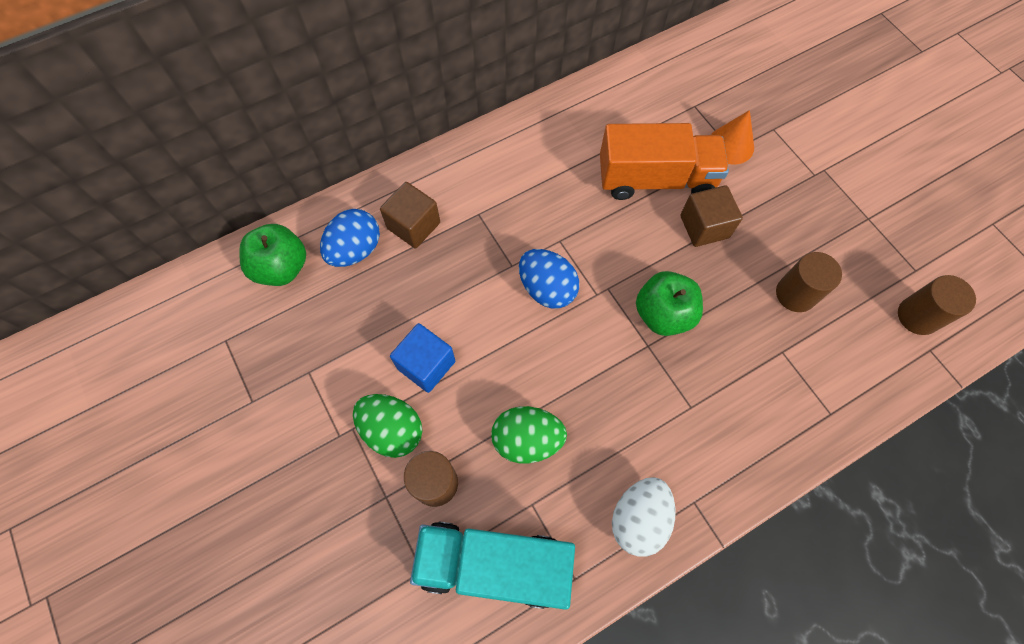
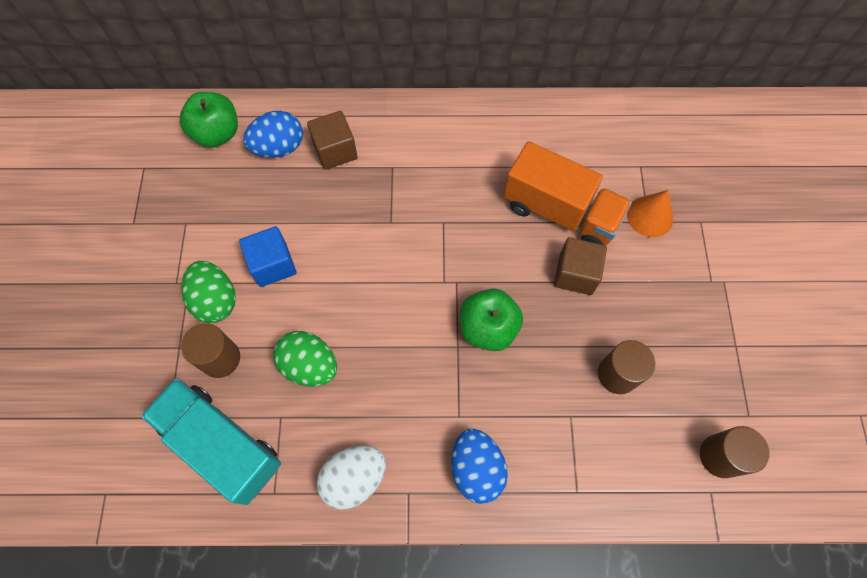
camera: 30 degrees right, 0 degrees up
blue egg [519,249,579,309] -> blue egg moved to [451,429,508,504]

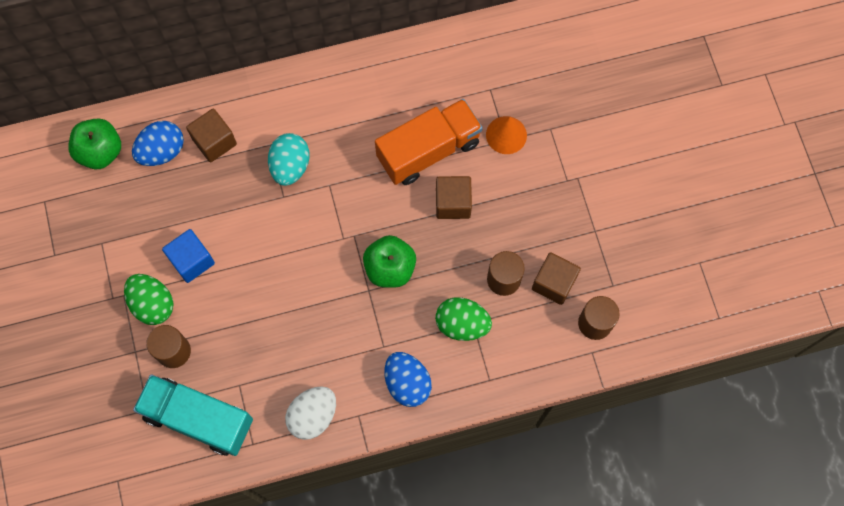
camera: 15 degrees left, 5 degrees up
green egg [273,331,337,387] -> green egg moved to [435,297,492,341]
orange truck [504,141,632,245] -> orange truck turned 45 degrees counterclockwise [375,99,483,185]
none -> turquoise egg [268,133,310,186]
none -> brown cube [532,252,581,305]

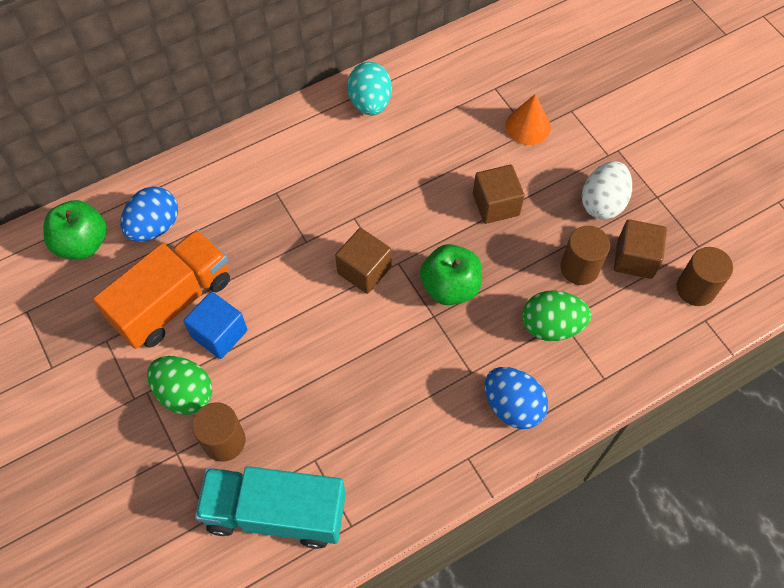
camera: 15 degrees left, 10 degrees down
brown cube [186,109,237,162] -> brown cube moved to [335,228,391,294]
turquoise egg [268,133,310,186] -> turquoise egg moved to [347,62,392,115]
white egg [285,386,336,440] -> white egg moved to [582,161,632,220]
orange truck [375,99,483,185] -> orange truck moved to [93,230,230,349]

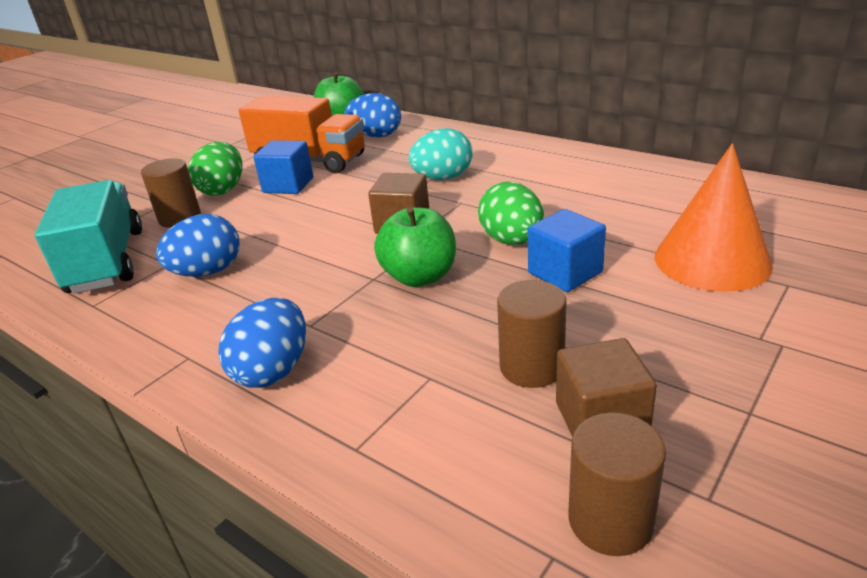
camera: 70 degrees right, 30 degrees down
turquoise egg [347,62,392,115] -> turquoise egg moved to [409,128,473,180]
brown cube [473,165,525,224] -> blue cube [528,209,606,292]
orange cone [505,94,551,145] -> orange cone [655,143,773,292], size x1.65
green egg [522,290,591,341] -> green egg moved to [478,182,544,245]
white egg [582,161,632,220] -> none
none -> blue egg [156,214,239,277]

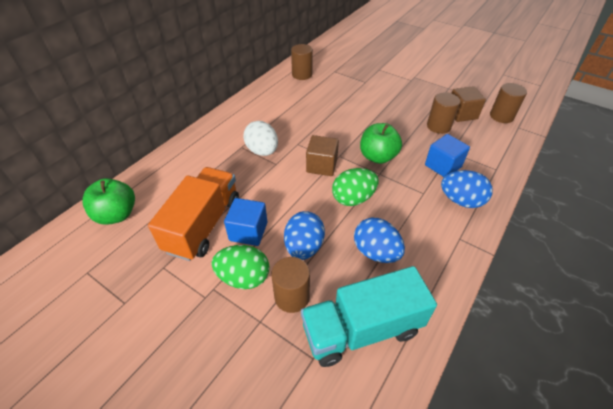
camera: 95 degrees left, 15 degrees up
blue egg [344,93,401,138] -> blue egg moved to [284,211,325,260]
turquoise egg [409,128,473,180] -> white egg [243,121,278,156]
green egg [478,182,544,245] -> green egg moved to [332,168,378,206]
blue cube [528,209,606,292] -> blue cube moved to [425,134,470,177]
orange cone [655,143,773,292] -> none
none -> brown cylinder [291,44,313,80]

